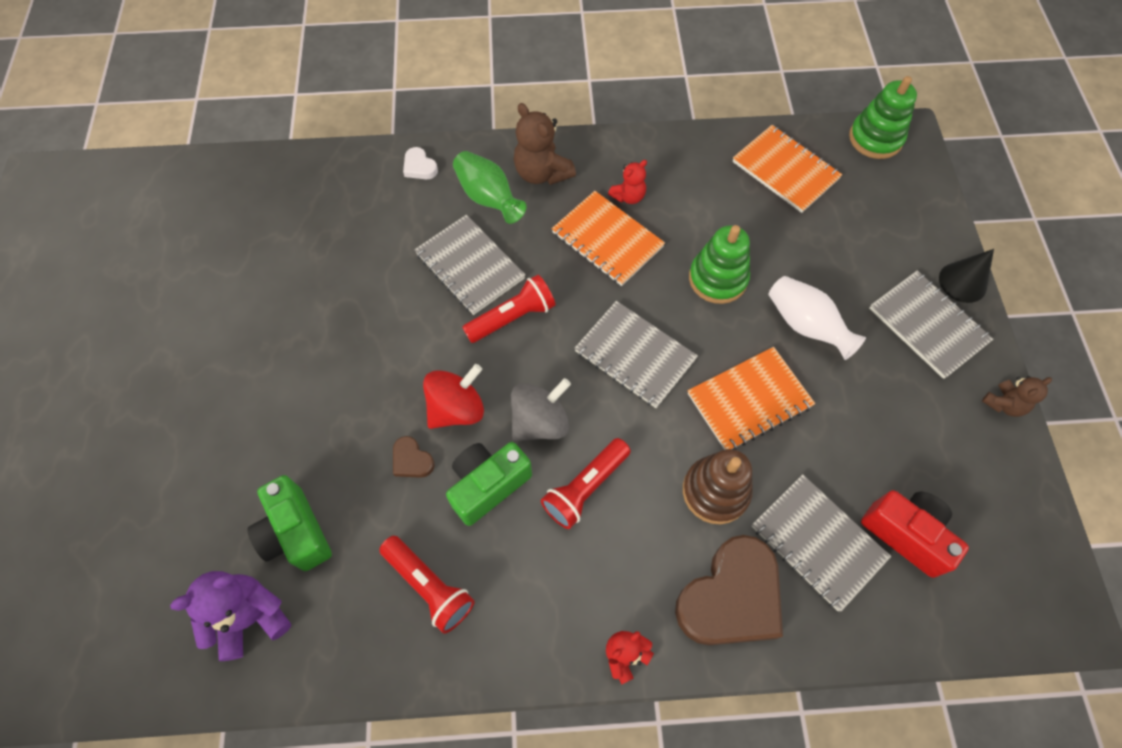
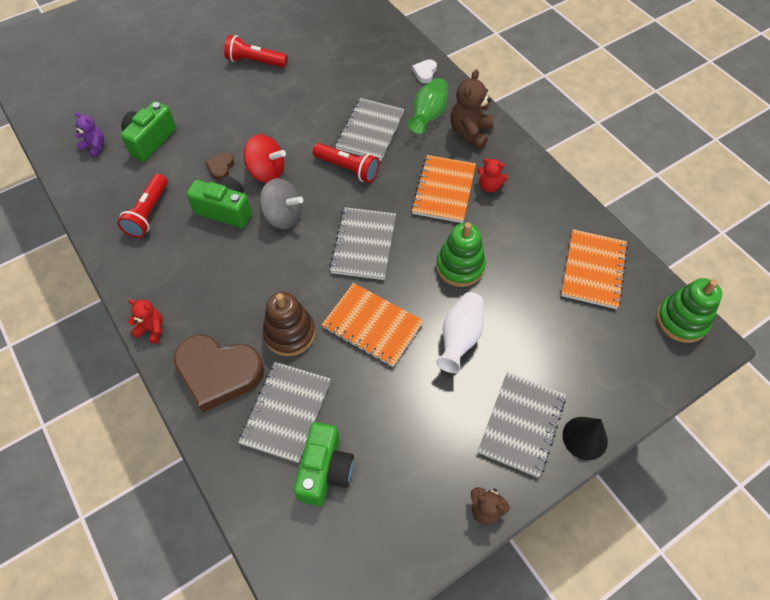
camera: 60 degrees right, 5 degrees down
purple teddy bear [170,571,291,661] -> purple teddy bear [75,112,104,158], size x0.59
red flashlight [541,438,631,529] -> red flashlight moved to [224,35,288,68]
red camera [861,490,969,578] -> green camera [294,422,354,506]

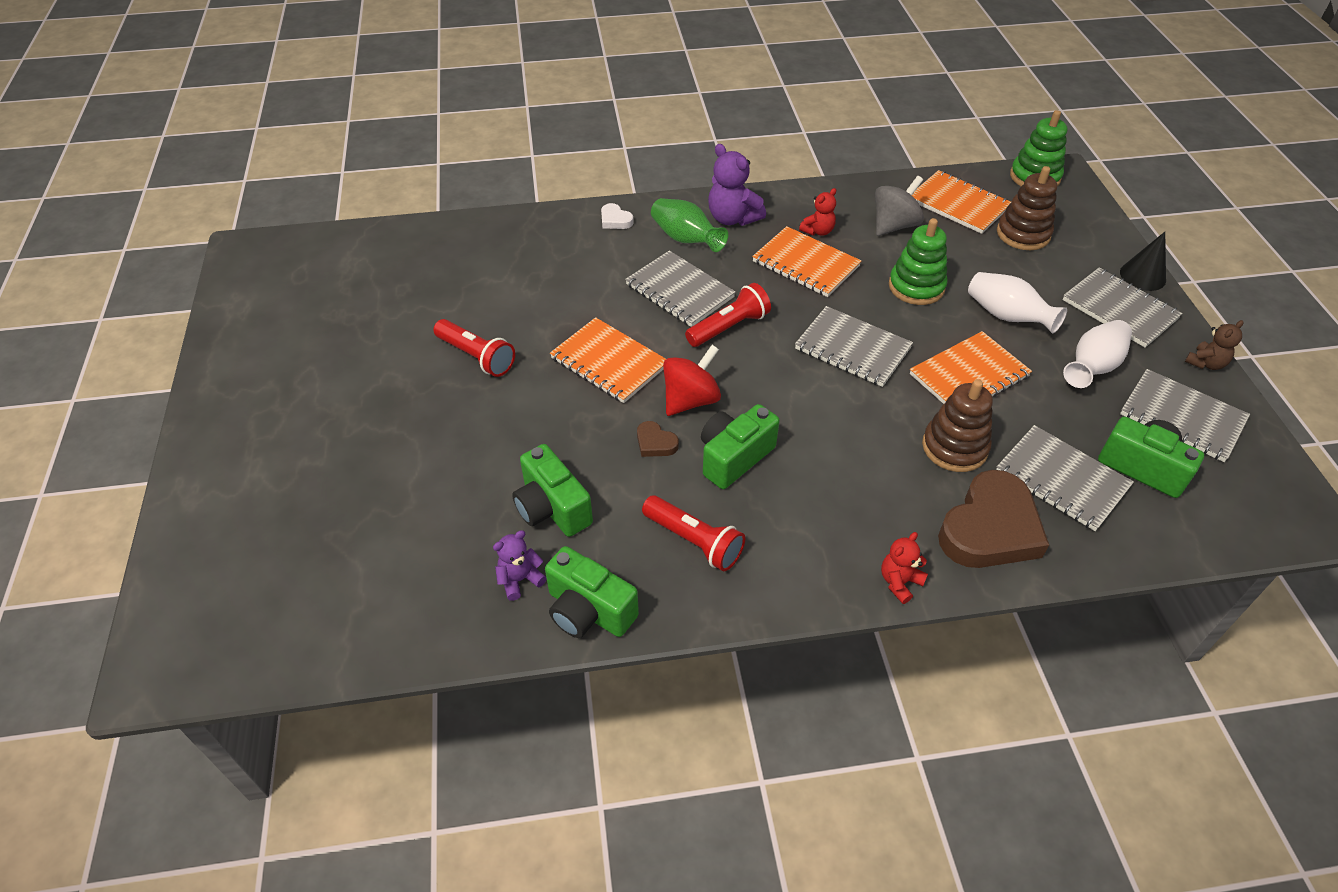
camera: 65 degrees left, 10 degrees down
red flashlight [224,35,288,68] -> red flashlight turned 90 degrees counterclockwise [433,319,515,377]
grey spinning top [259,178,303,229] -> grey spinning top moved to [875,176,924,236]
brown teddy bear [450,69,494,149] -> purple teddy bear [708,144,766,226]
none -> green camera [545,546,639,638]
none -> orange notebook [550,317,666,403]
none -> brown stacking toy [997,166,1057,250]
none -> white vase [1063,320,1132,388]
none -> grey notebook [1120,369,1250,462]

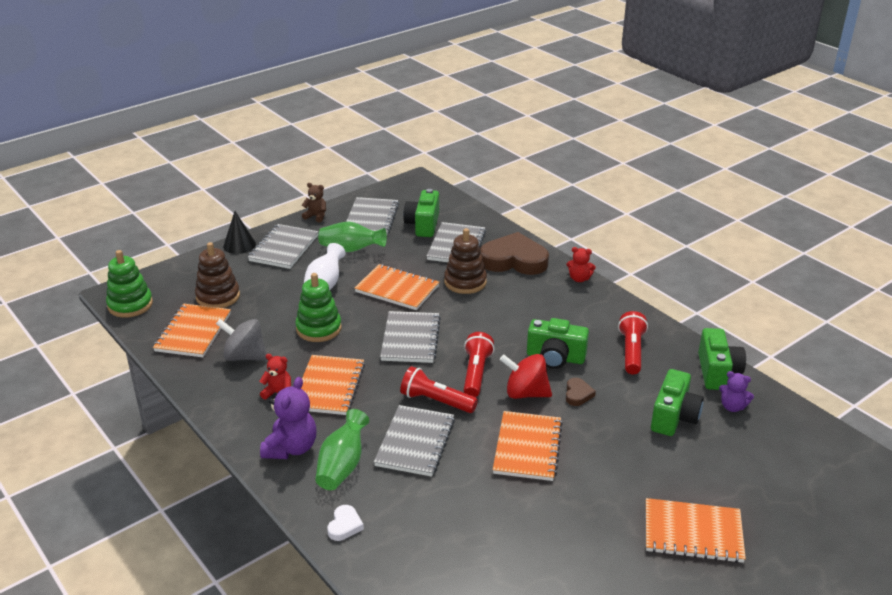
camera: 120 degrees left, 15 degrees down
red flashlight [433,319,515,377] -> red flashlight moved to [464,332,494,397]
white vase [1063,320,1132,388] -> green vase [318,221,387,252]
none -> orange notebook [646,498,746,563]

